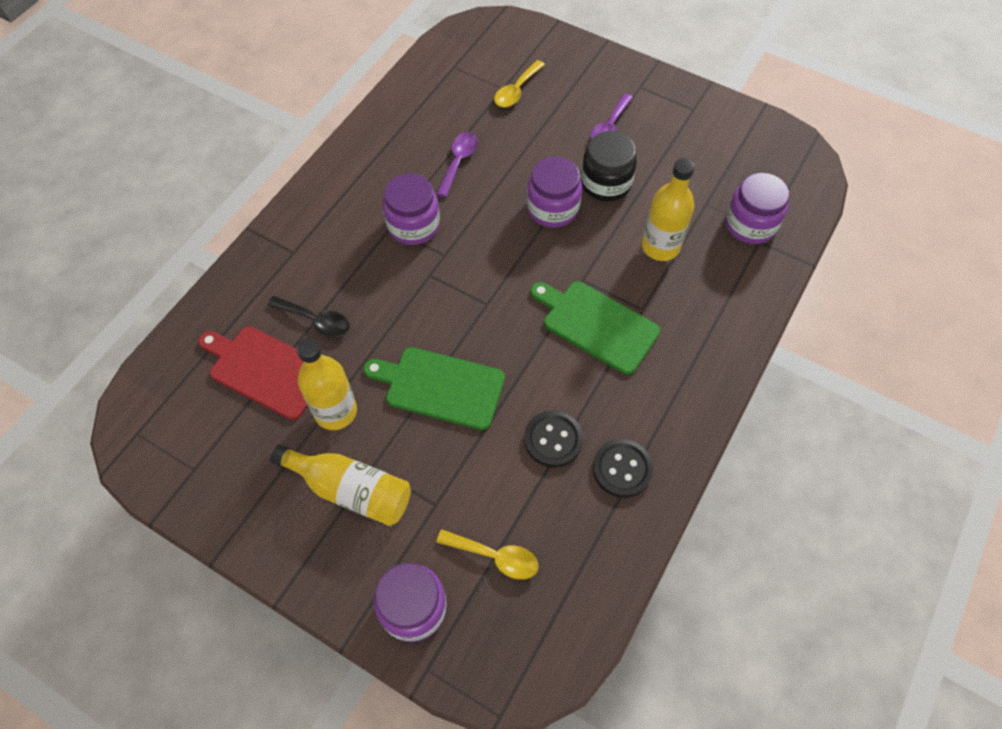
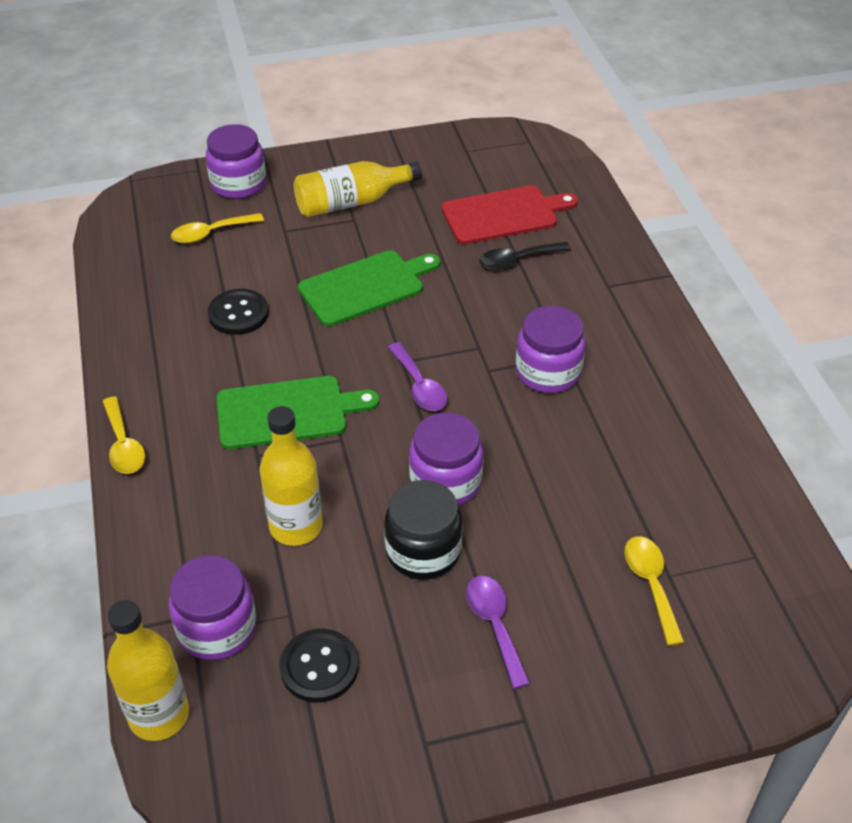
camera: 135 degrees right, 15 degrees down
yellow bottle [297,338,357,430] -> yellow bottle moved to [107,600,189,741]
purple spoon [436,132,478,197] -> purple spoon moved to [388,342,448,411]
black button [593,439,653,498] -> black button moved to [280,629,358,703]
none -> yellow spoon [102,396,145,474]

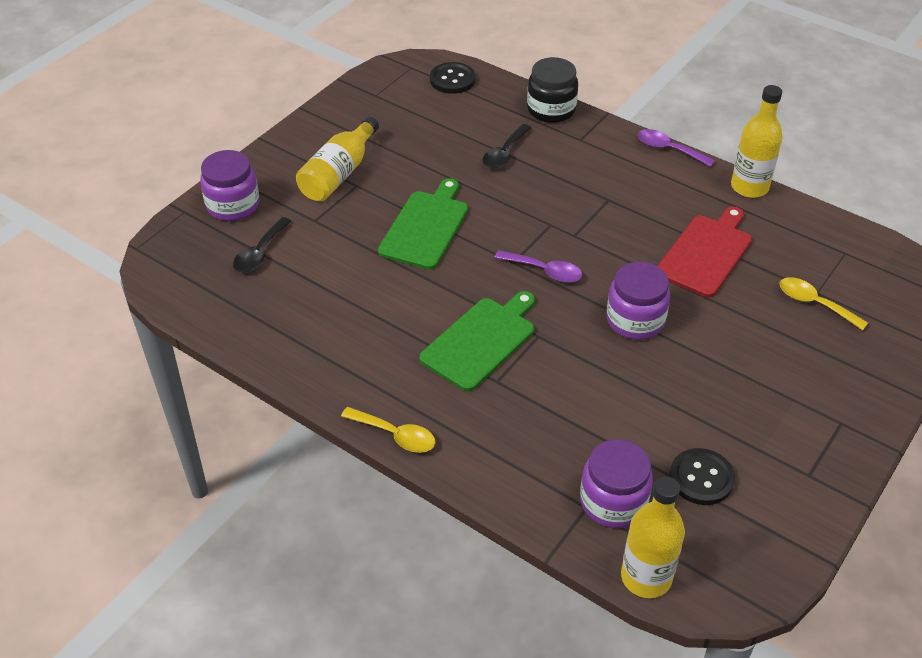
camera: 40 degrees left, 0 degrees up
yellow spoon [171,213,264,244] -> black spoon [233,217,291,273]
black button [207,289,269,335] -> black button moved to [430,62,475,94]
yellow bottle [260,406,323,546] -> yellow bottle moved to [731,85,783,198]
black jar [384,480,463,580] -> black jar moved to [527,57,578,123]
red cutting board [441,185,578,244] -> red cutting board moved to [657,207,752,297]
purple spoon [466,576,530,689] -> purple spoon moved to [637,129,715,167]
purple jar [516,306,585,393] -> none

